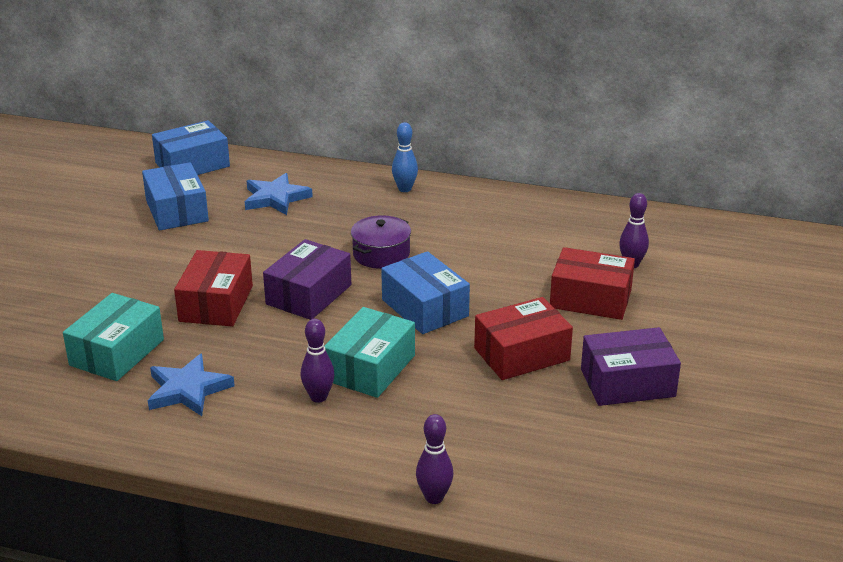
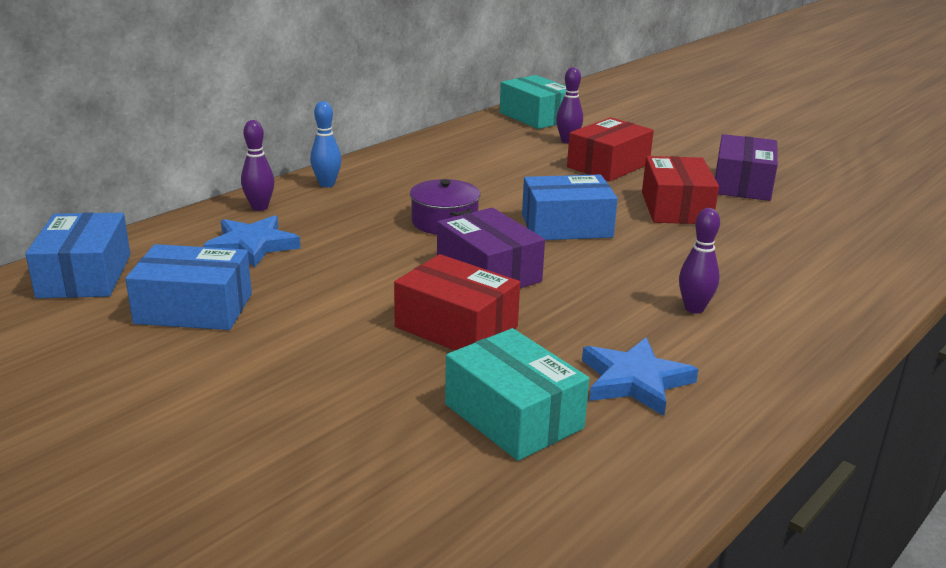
camera: 65 degrees left, 5 degrees down
turquoise box [324,307,415,398] -> turquoise box moved to [500,75,566,129]
purple bowling pin [416,414,453,504] -> purple bowling pin moved to [241,120,274,211]

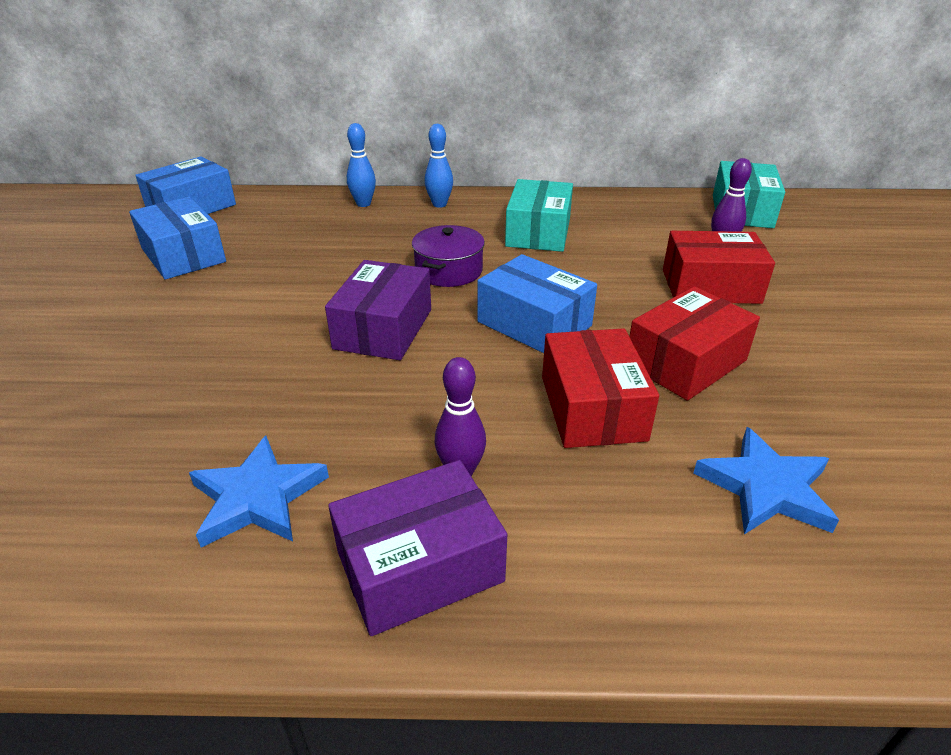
camera: 50 degrees right, 10 degrees up
blue star [203,215,301,267] -> blue star moved to [694,427,839,534]
purple bowling pin [241,120,274,211] -> blue bowling pin [347,123,376,207]
red box [394,254,520,350] -> red box moved to [542,328,659,448]
turquoise box [445,328,589,461] -> turquoise box moved to [505,179,573,252]
purple box [715,134,778,201] -> purple box moved to [328,460,507,636]

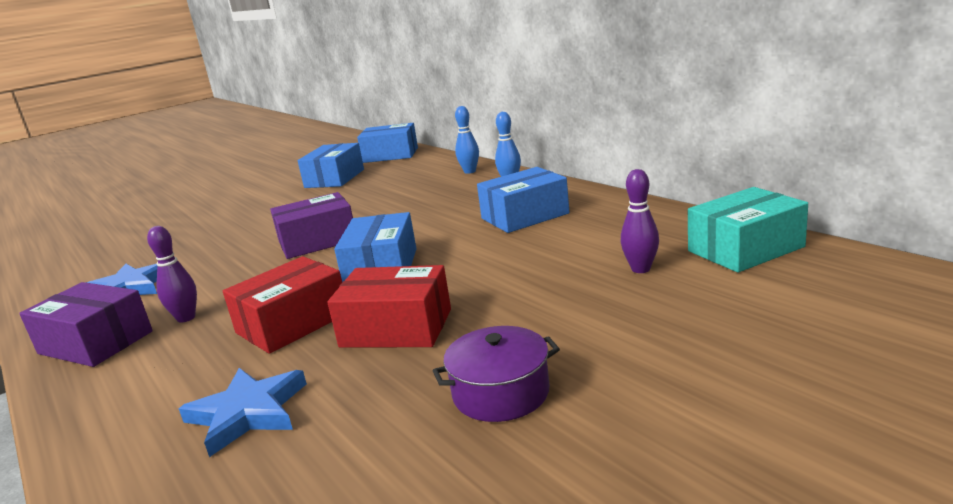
camera: 55 degrees right, 15 degrees down
purple pot [412,225,485,287] -> purple pot moved to [433,326,560,422]
turquoise box [505,179,573,252] -> blue box [477,167,570,233]
red box [663,231,775,304] -> none

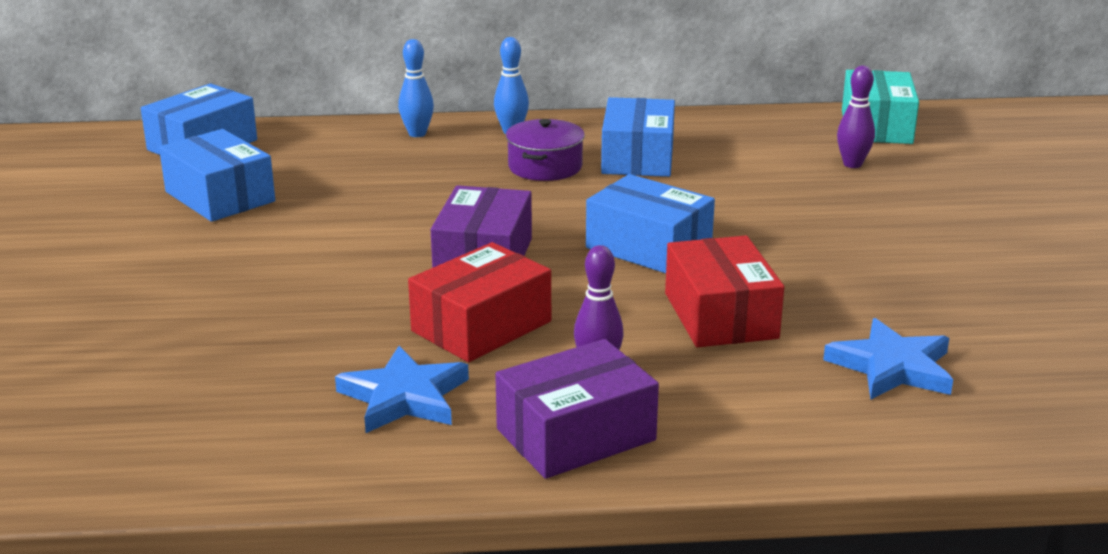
camera: 60 degrees left, 5 degrees up
red box [327,265,451,348] -> red box moved to [408,242,551,362]
purple pot [433,326,560,422] -> purple pot moved to [506,119,585,181]

